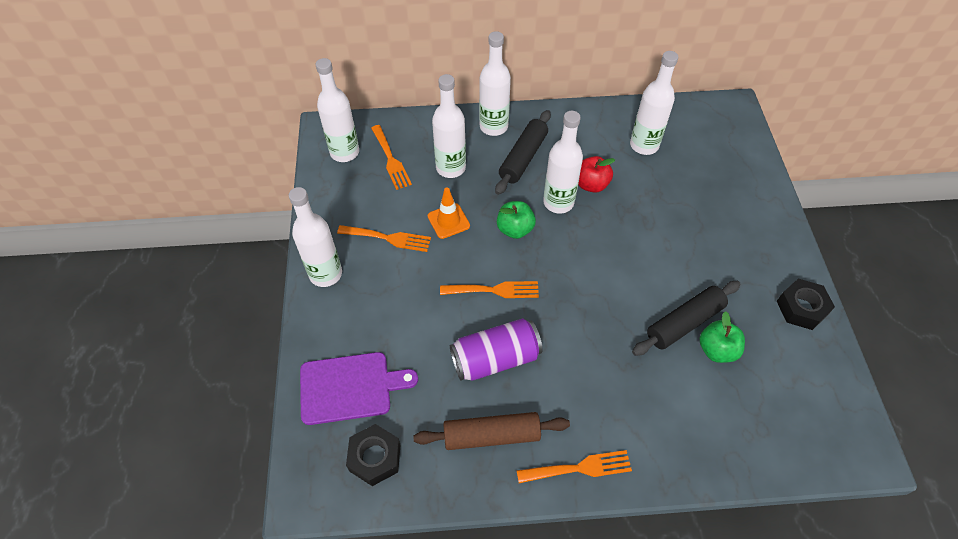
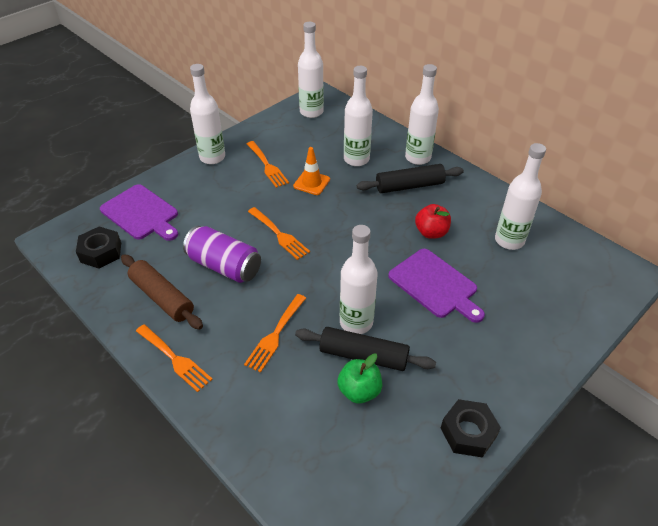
camera: 50 degrees right, 10 degrees down
orange fork [371,125,412,190] -> orange fork moved to [244,294,306,373]
green apple [497,201,536,239] -> none
white bottle [543,111,583,214] -> white bottle moved to [340,225,378,334]
none -> purple cutting board [388,249,485,323]

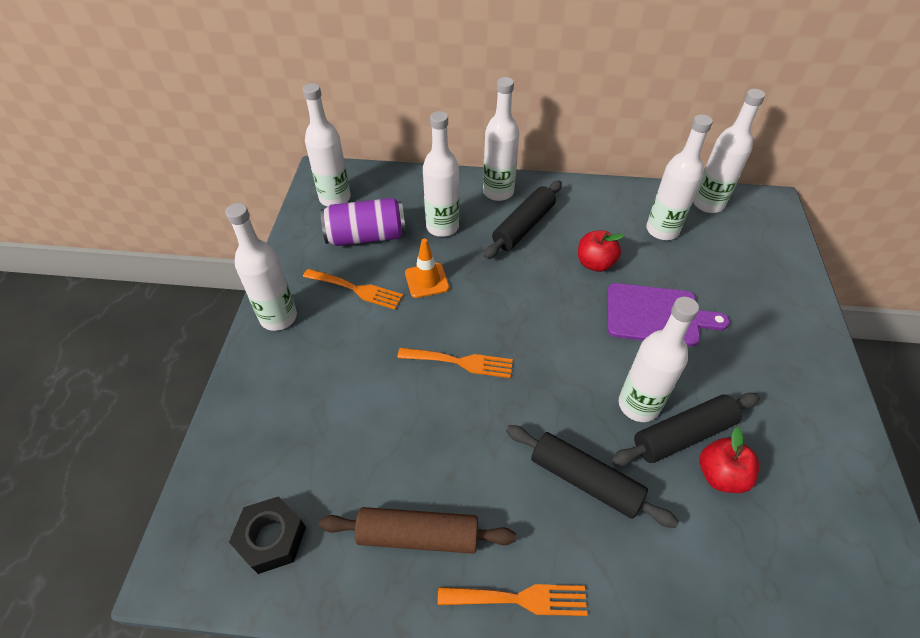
camera: 40 degrees left, 5 degrees up
purple cutting board [100,184,178,241] -> none
purple can [183,226,261,283] -> purple can moved to [321,198,406,246]
orange fork [244,294,306,373] -> black rolling pin [506,425,679,528]
green apple [337,354,382,404] -> red apple [700,427,759,493]
black nut [441,399,501,458] -> none
none -> white bottle [693,89,765,213]

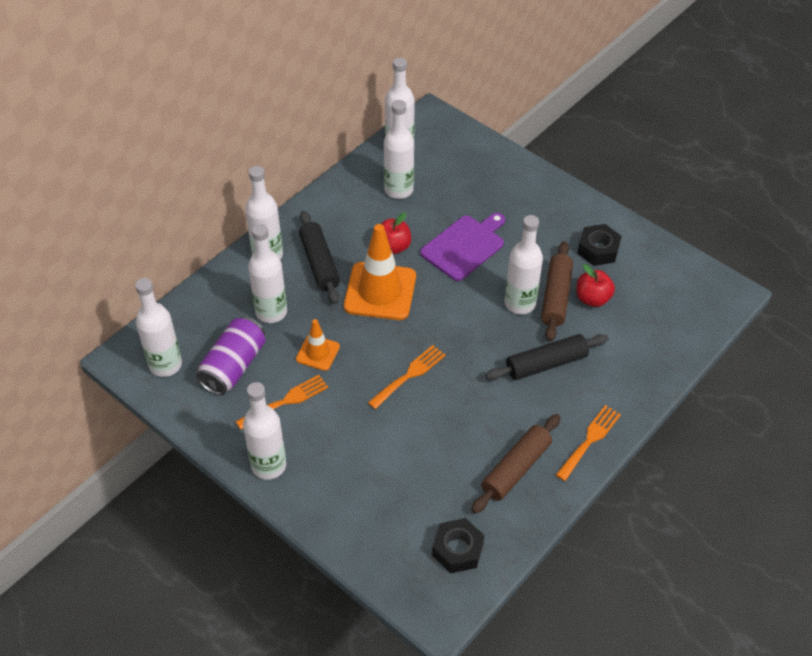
camera: 55 degrees left, 0 degrees up
black rolling pin [611,393,760,466] -> brown rolling pin [541,241,573,341]
none -> orange traffic cone [344,224,416,320]
none -> black nut [577,224,622,266]

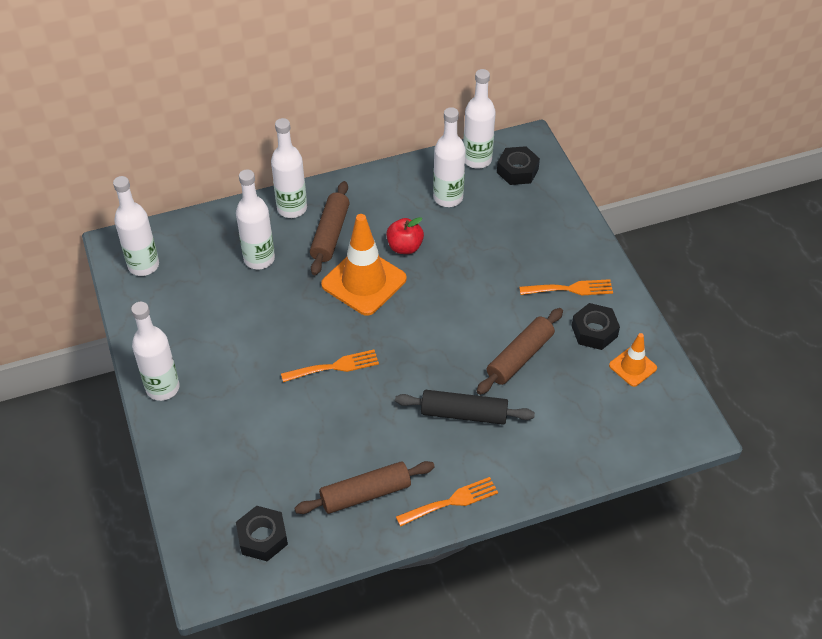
camera: 30 degrees right, 0 degrees up
purple can [196,316,265,395] -> none
orange fork [236,375,328,430] -> orange fork moved to [519,279,613,295]
orange traffic cone [296,319,340,371] -> orange traffic cone moved to [609,333,657,387]
black rolling pin [299,211,340,304] -> brown rolling pin [310,181,350,275]
purple cutting board [420,213,505,281] -> none
white bottle [505,215,543,314] -> none
red apple [577,264,615,307] -> none
none -> black nut [497,146,540,185]

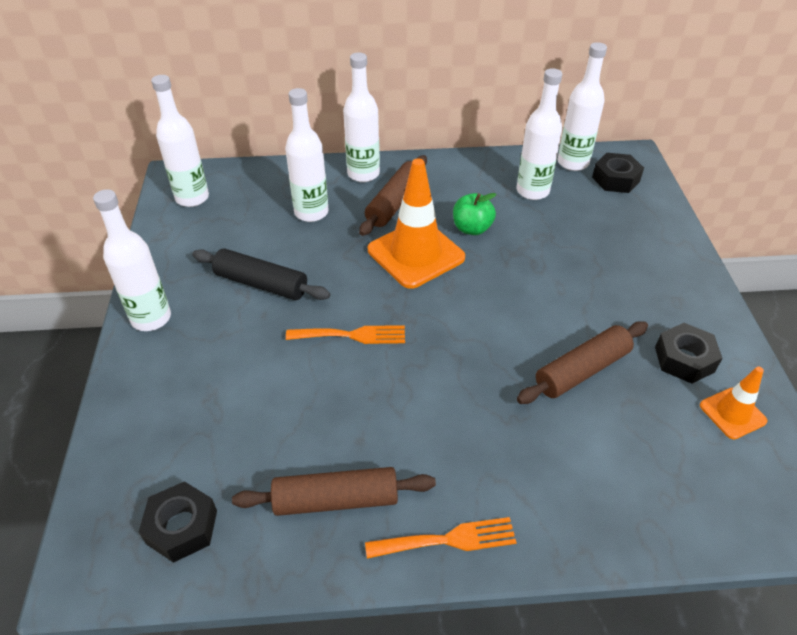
camera: 15 degrees right, 5 degrees down
red apple [386,217,424,254] -> green apple [453,193,497,235]
black rolling pin [395,390,535,425] -> black rolling pin moved to [192,248,330,300]
orange fork [519,279,613,295] -> none

